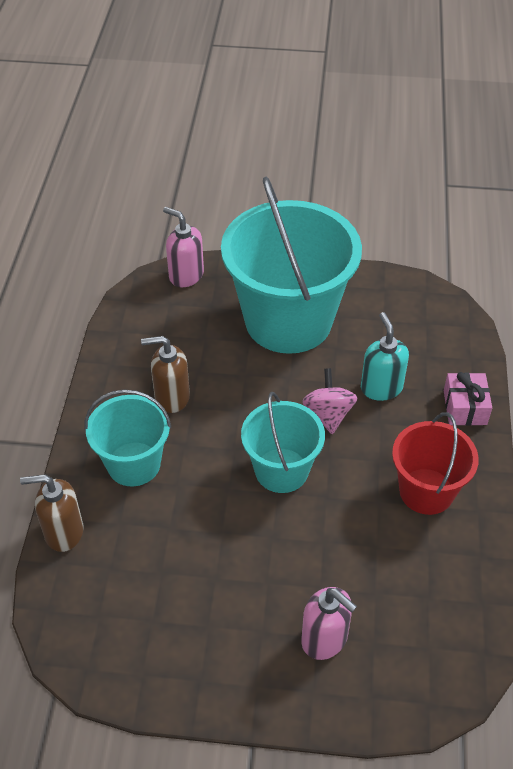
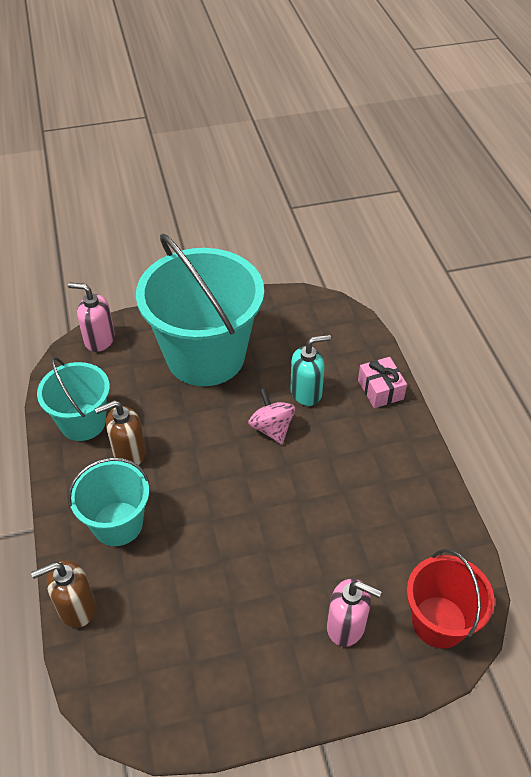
camera: 20 degrees left, 0 degrees up
turquoise bucket [241,392,325,493] -> turquoise bucket moved to [37,357,110,441]
turquoise soap dispenser [361,312,409,401] -> turquoise soap dispenser turned 105 degrees clockwise [290,335,331,406]
red bucket [392,412,479,515] -> red bucket moved to [406,549,495,648]

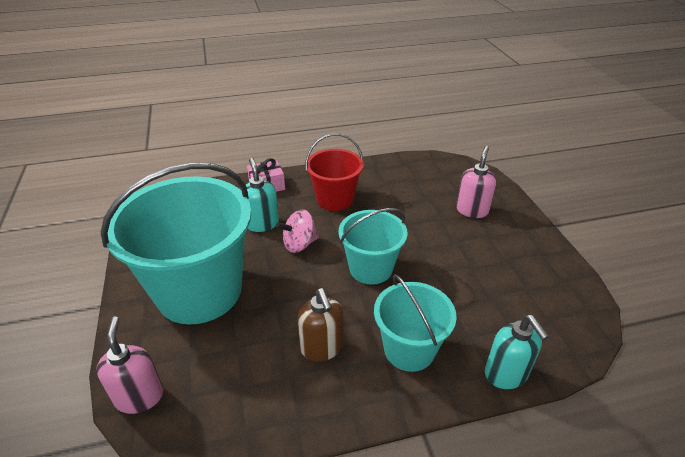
camera: 90 degrees left, 10 degrees down
brown soap dispenser [31,561,96,628] -> turquoise soap dispenser [485,315,549,389]
turquoise bucket [37,357,110,441] -> turquoise bucket moved to [338,208,408,285]
pink soap dispenser [68,282,115,352] -> pink soap dispenser turned 150 degrees clockwise [96,317,164,414]
red bucket [406,549,495,648] -> red bucket moved to [305,133,364,211]

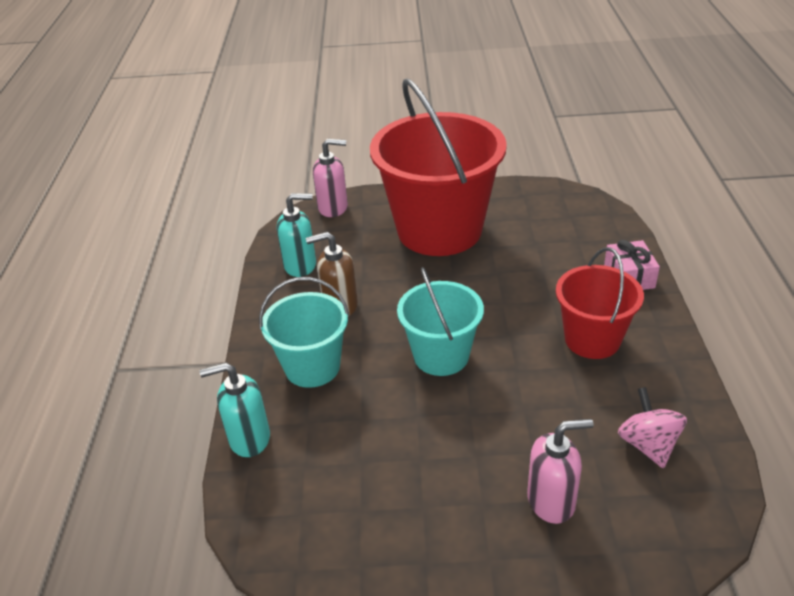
camera: 105 degrees right, 0 degrees up
turquoise bucket [100,163,251,325] -> red bucket [370,78,507,256]
turquoise soap dispenser [246,158,279,232] -> turquoise soap dispenser moved to [277,193,316,277]
pink spinning top [276,210,319,253] -> pink spinning top moved to [618,387,687,468]
pink soap dispenser [456,146,496,218] -> pink soap dispenser turned 45 degrees counterclockwise [527,419,594,524]

